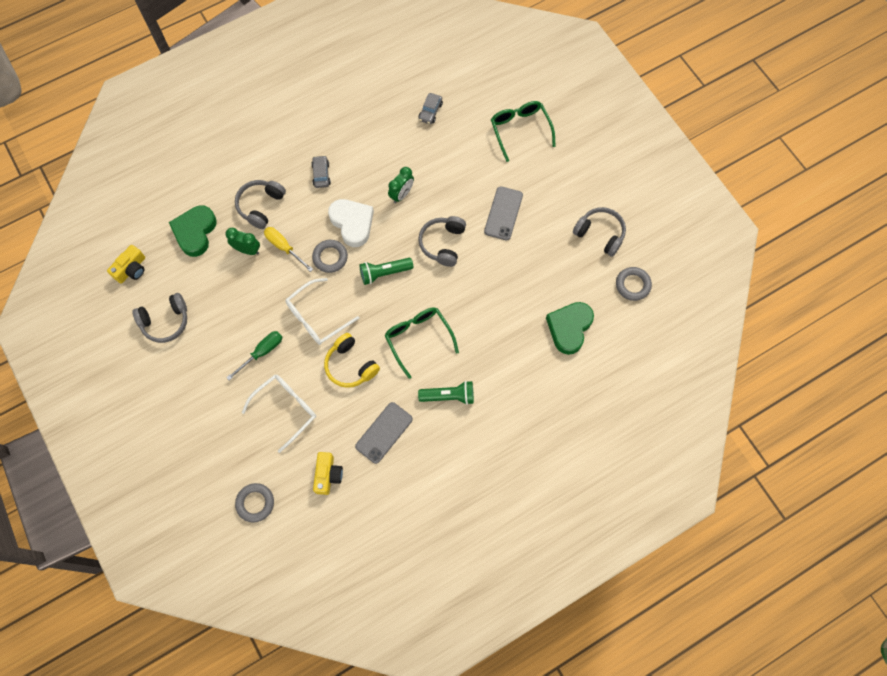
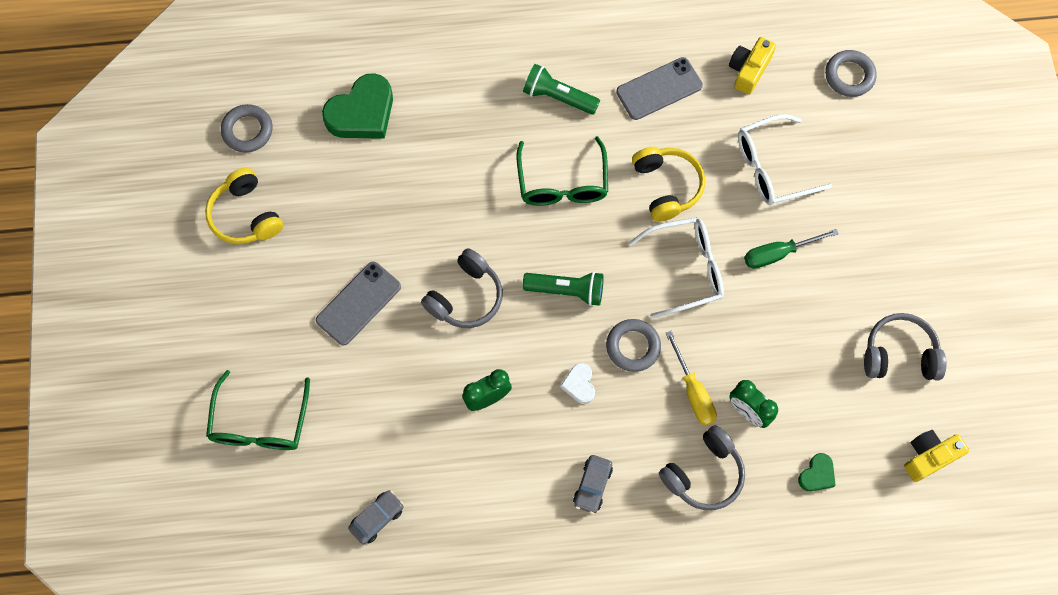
camera: 155 degrees left, 0 degrees up
green heart [169,205,217,257] -> green heart [798,453,836,491], size x0.50
white heart [328,199,374,247] -> white heart [560,363,595,404], size x0.50
grey headphones [573,207,626,257] -> yellow headphones [205,167,283,244]

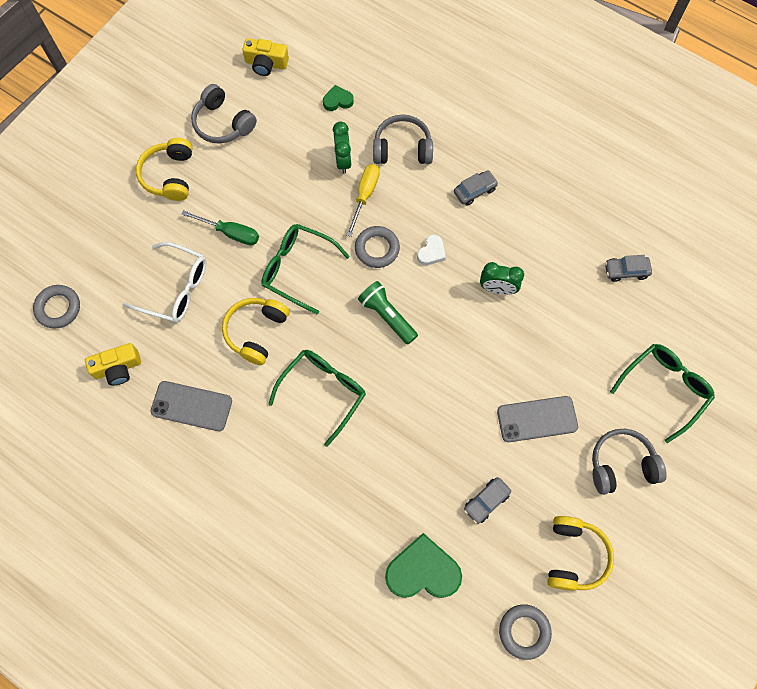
camera: 140 degrees left, 0 degrees up
grey headphones [421,248,503,328] -> grey headphones moved to [592,429,667,495]
green flashlight [523,64,600,115] -> none
white glasses [629,217,724,318] -> green glasses [261,224,350,314]
none -> yellow headphones [136,138,193,201]
none -> grey car [464,477,511,524]

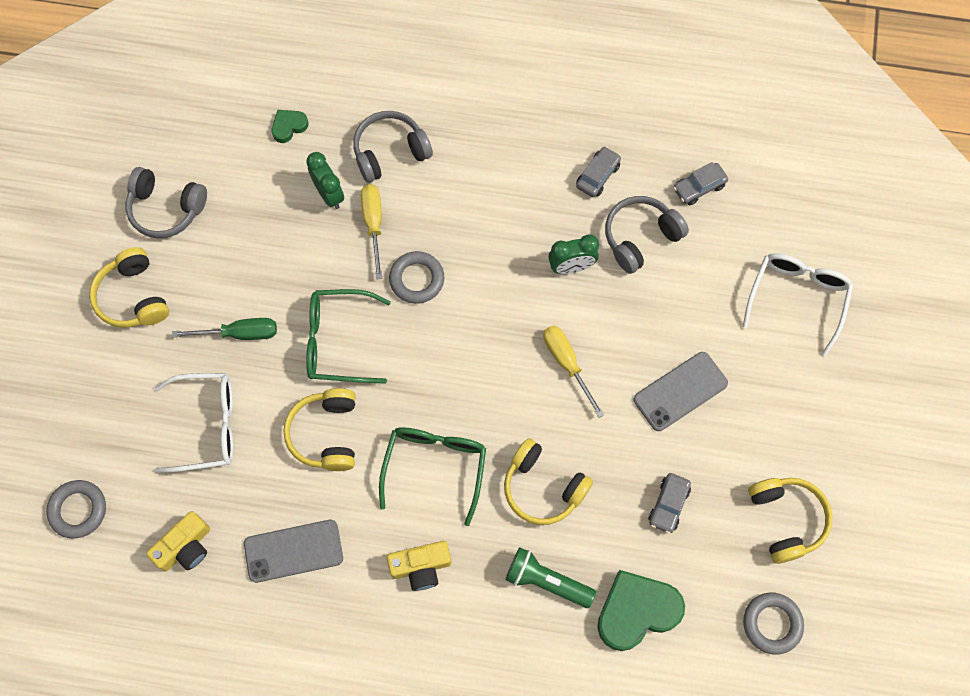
camera: 25 degrees left, 0 degrees up
yellow camera [242,38,289,76] -> yellow camera moved to [387,541,451,591]
green flashlight [358,281,418,345] -> green flashlight moved to [506,547,596,608]
white heart [417,235,446,265] -> none
grey car [454,171,498,206] -> grey car moved to [576,146,621,197]
grey headphones [592,429,667,495] -> grey headphones moved to [605,196,689,274]
green glasses [610,344,715,443] -> white glasses [743,253,853,356]
none -> yellow headphones [504,438,593,525]
none -> yellow screwdriver [543,325,604,418]

